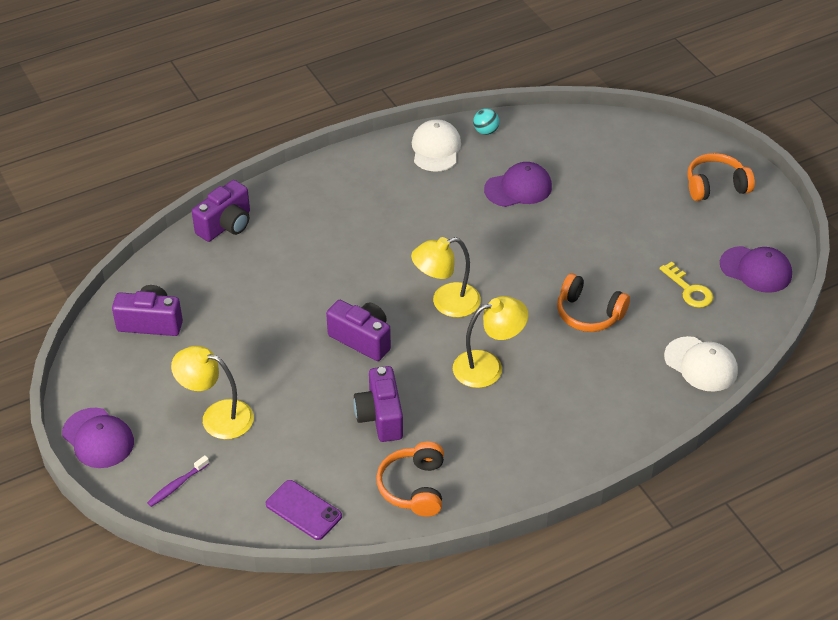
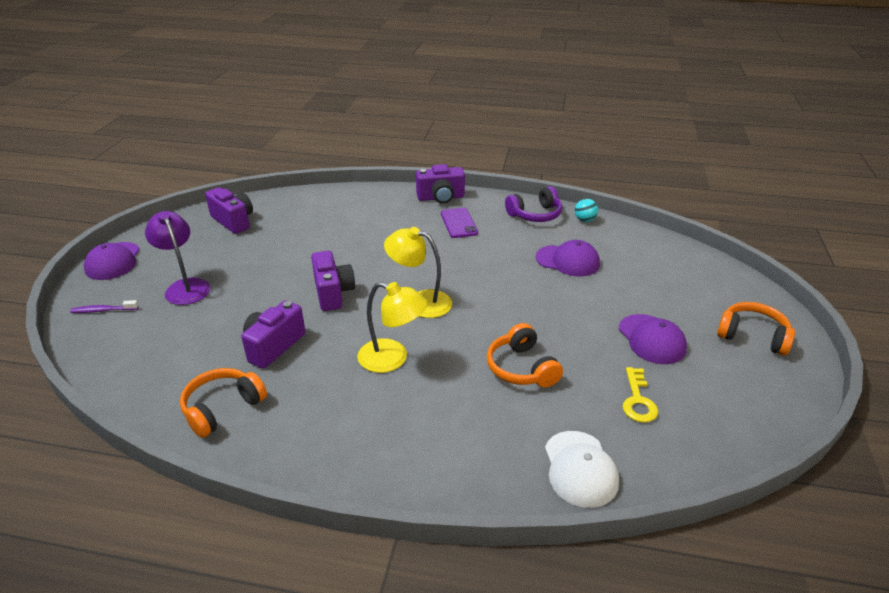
camera: 40 degrees right, 10 degrees down
yellow lamp [171,346,254,439] -> purple lamp [145,211,211,305]
purple camera [192,180,250,242] -> purple camera moved to [416,164,465,204]
purple phone [266,480,342,540] -> purple phone moved to [441,208,478,238]
white cap [412,119,461,172] -> purple headphones [505,186,562,222]
purple cap [720,246,792,293] -> purple cap moved to [619,314,687,364]

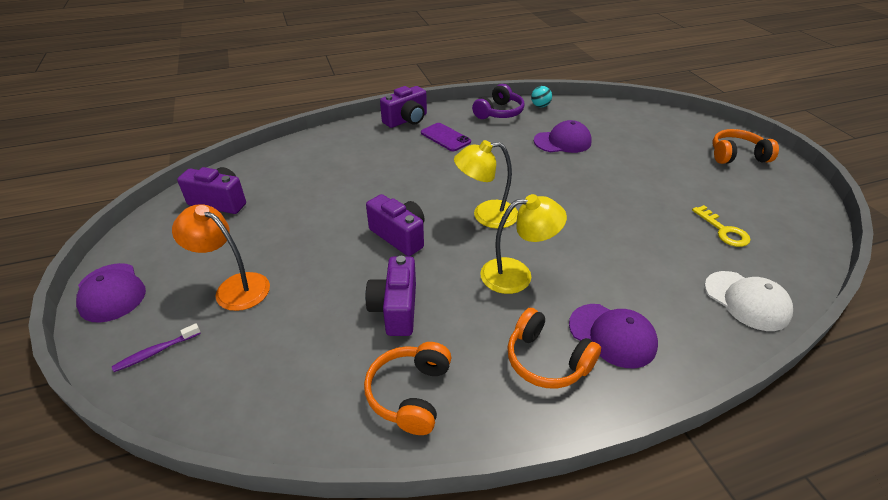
camera: 30 degrees left, 5 degrees up
purple lamp [145,211,211,305] -> orange lamp [172,204,270,311]
orange headphones [487,323,563,387] -> orange headphones moved to [507,308,601,388]
purple cap [619,314,687,364] -> purple cap moved to [569,304,658,368]

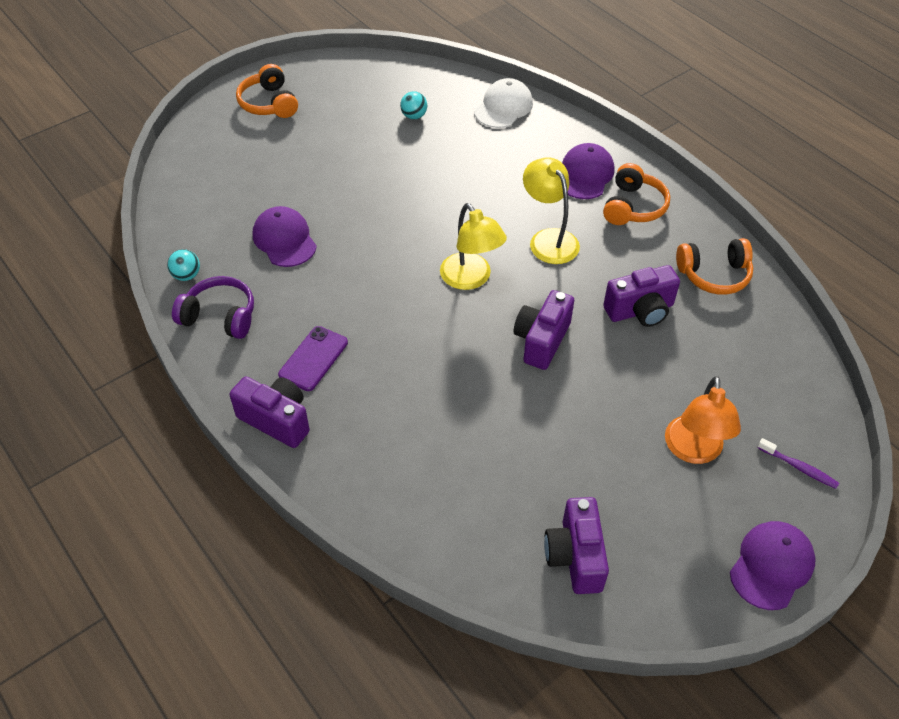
camera: 110 degrees left, 10 degrees up
yellow key [692,205,750,247] -> turquoise ball [400,91,427,119]

